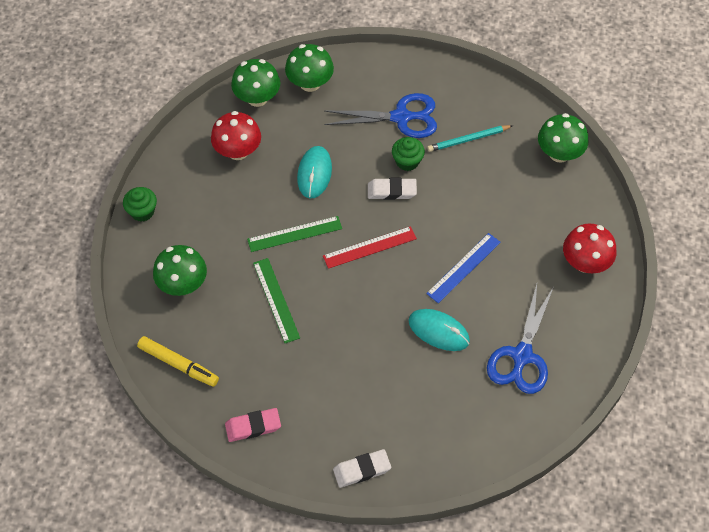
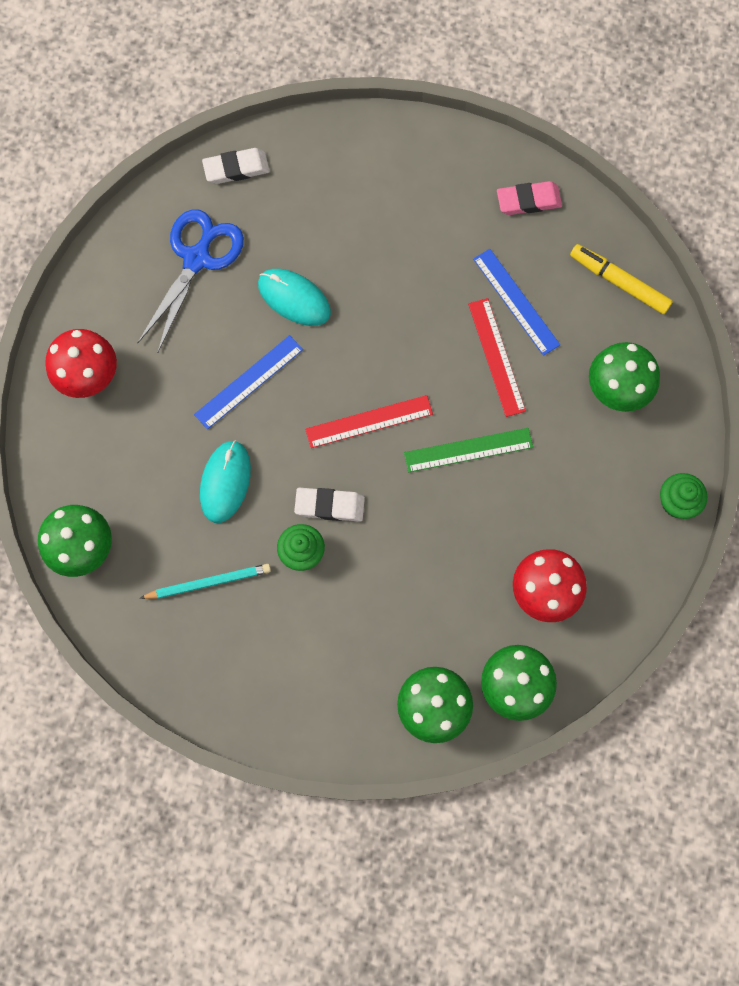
camera: 175 degrees left, 15 degrees up
green ruler [253,258,300,344] -> red ruler [468,298,526,417]
turquoise mouse [297,146,332,198] -> turquoise mouse moved to [200,440,251,523]
blue scissors [325,93,437,138] -> none
white eraser [333,449,391,488] -> white eraser moved to [202,148,270,184]
none -> blue ruler [473,249,560,356]

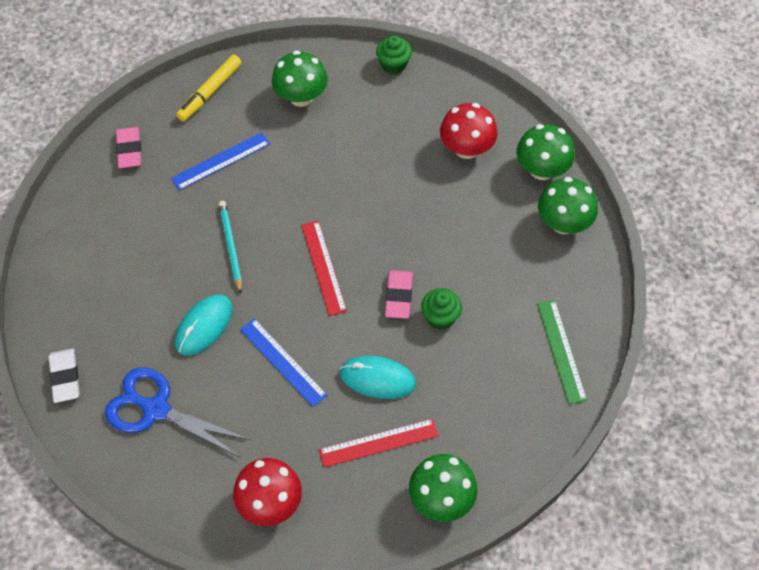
camera: 90 degrees left, 15 degrees down
turquoise pencil [140,564,271,599] -> turquoise pencil moved to [219,201,242,294]
white eraser [294,488,365,522] -> pink eraser [385,270,413,319]
green ruler [404,428,533,472] -> green ruler moved to [537,300,587,404]
red ruler [468,298,526,417] -> red ruler moved to [319,419,439,468]

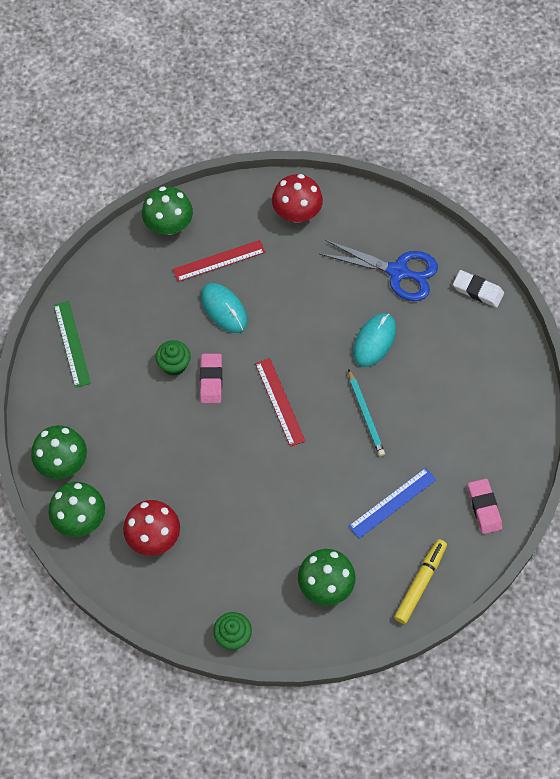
camera: 175 degrees right, 5 degrees up
white eraser [48,349,80,403] -> white eraser turned 45 degrees counterclockwise [453,270,504,308]
blue ruler [240,318,327,407] -> none
turquoise mouse [340,356,416,399] -> turquoise mouse turned 45 degrees clockwise [201,283,248,333]

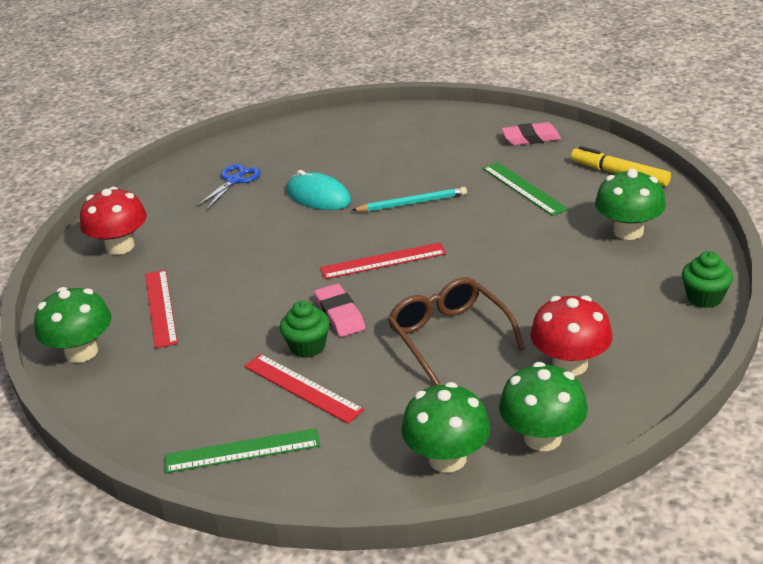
camera: 80 degrees left, 30 degrees down
pink eraser [200,354,222,404] -> pink eraser turned 60 degrees clockwise [314,283,365,337]
turquoise mouse [201,283,248,333] -> none
blue scissors [320,240,438,301] -> blue scissors [196,164,261,210], size x0.61
blue ruler [349,468,436,538] -> green ruler [483,162,568,216]
white eraser [453,270,504,308] -> none
none -> red ruler [244,354,364,424]
none -> brown glasses [388,277,525,386]

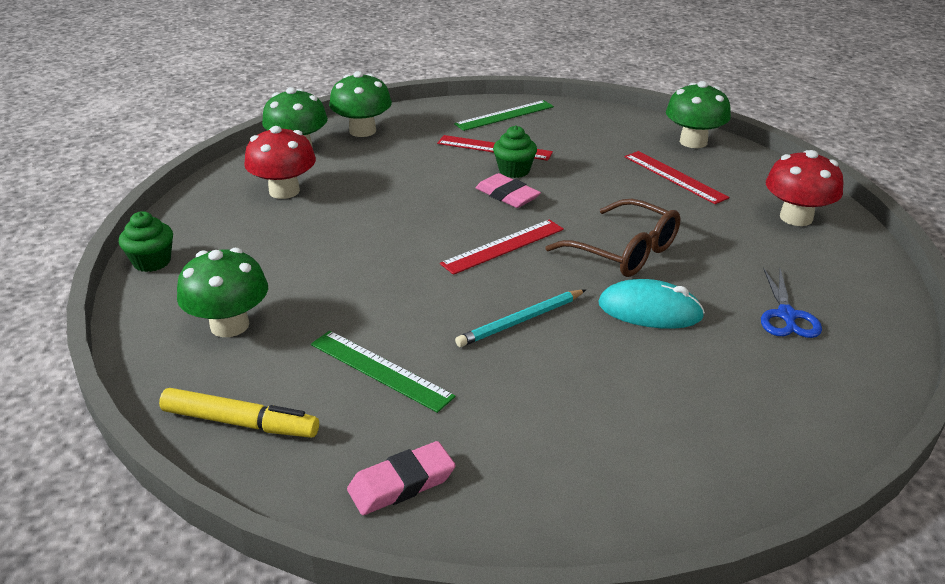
camera: 155 degrees right, 0 degrees up
brown glasses [388,277,525,386] -> brown glasses moved to [546,199,681,277]

